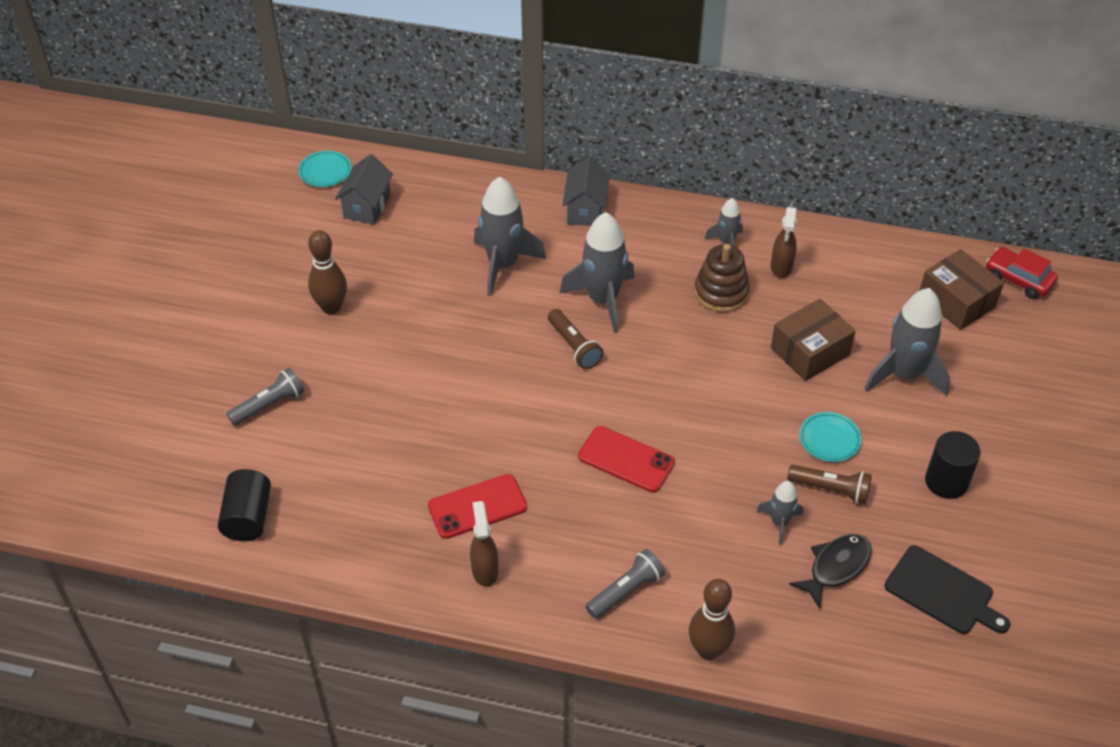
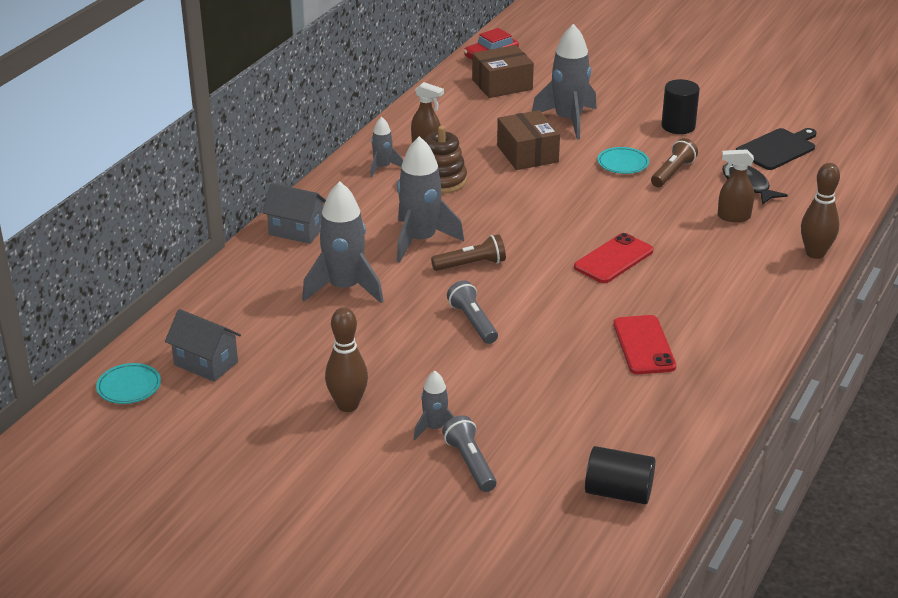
camera: 75 degrees left, 15 degrees down
brown spray bottle [470,501,498,587] -> brown spray bottle moved to [718,149,754,222]
grey flashlight [586,549,665,619] -> grey flashlight moved to [447,280,498,344]
grey rocket [757,481,803,545] -> grey rocket moved to [414,371,454,440]

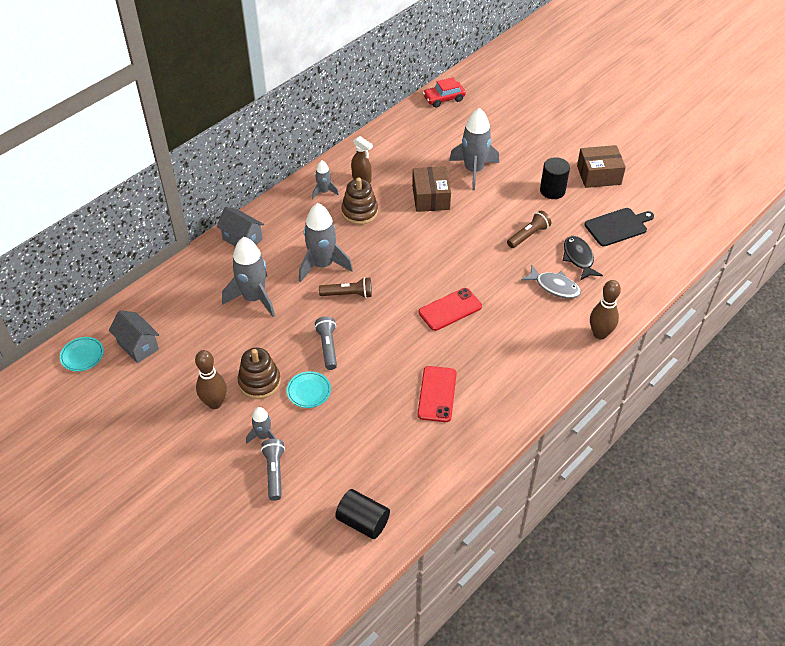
camera: 15 degrees right, 15 degrees up
brown box [472,45,534,98] -> brown box moved to [577,145,626,188]
turquoise plate [597,147,649,174] -> turquoise plate moved to [287,371,331,408]
brown spray bottle [718,149,754,222] -> grey fish [521,265,581,299]
none -> brown stacking toy [238,348,281,399]

